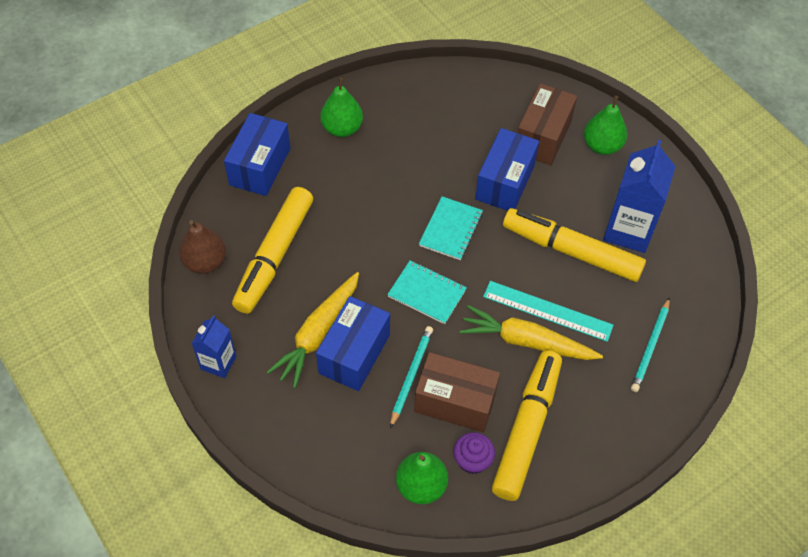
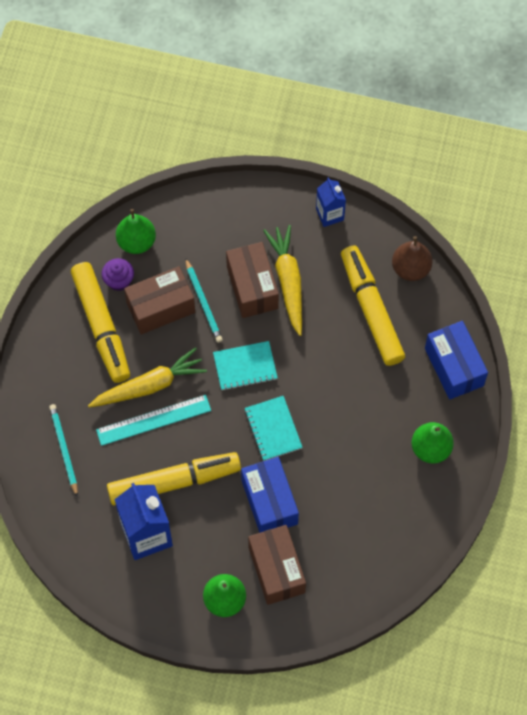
camera: 140 degrees right, 10 degrees up
blue box [316,296,390,391] -> brown box [226,242,279,318]

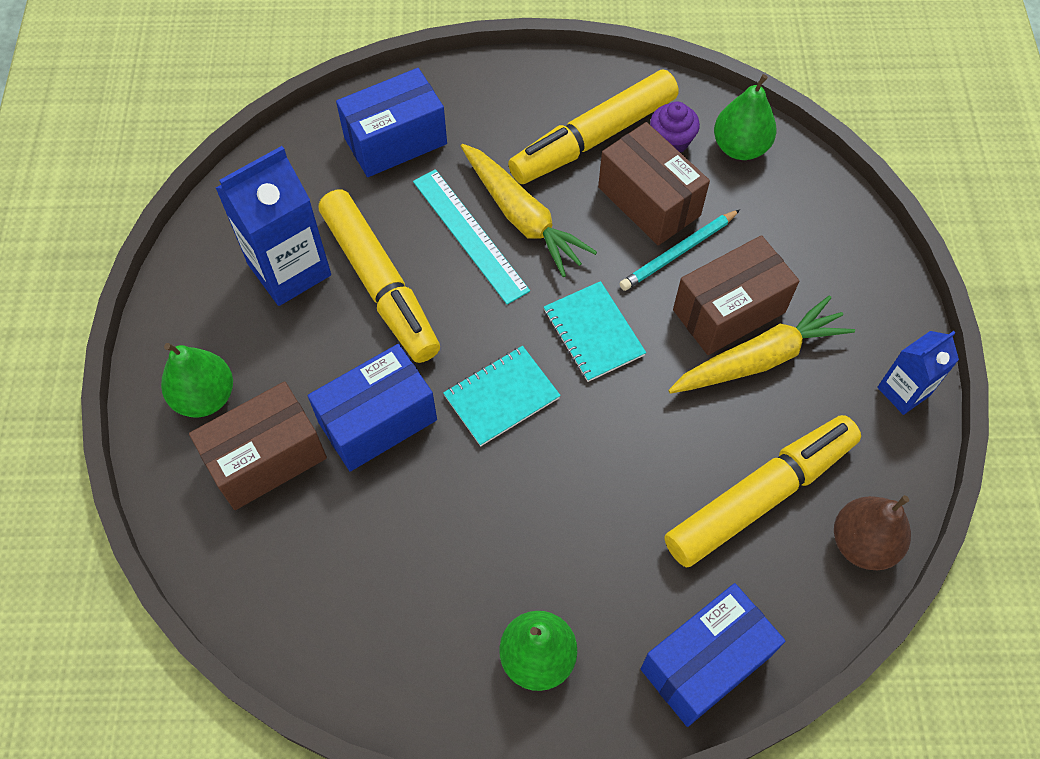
camera: 75 degrees right, 5 degrees down
turquoise pencil [49,404,78,496] -> blue box [336,68,447,177]

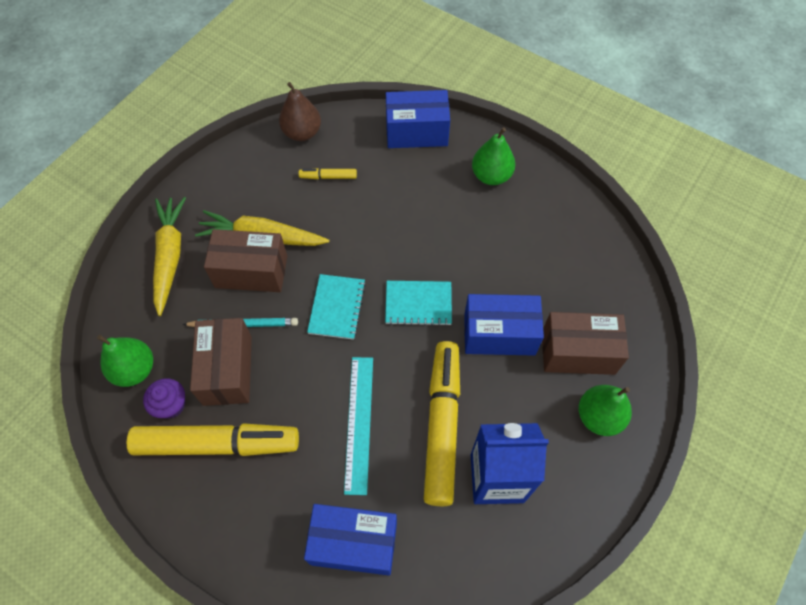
camera: 145 degrees left, 0 degrees up
yellow carrot [461,144,597,277] -> yellow carrot moved to [153,197,186,316]
yellow marker [665,415,861,568] -> yellow marker [299,168,357,179], size x0.42
blue carton [877,331,959,415] -> none

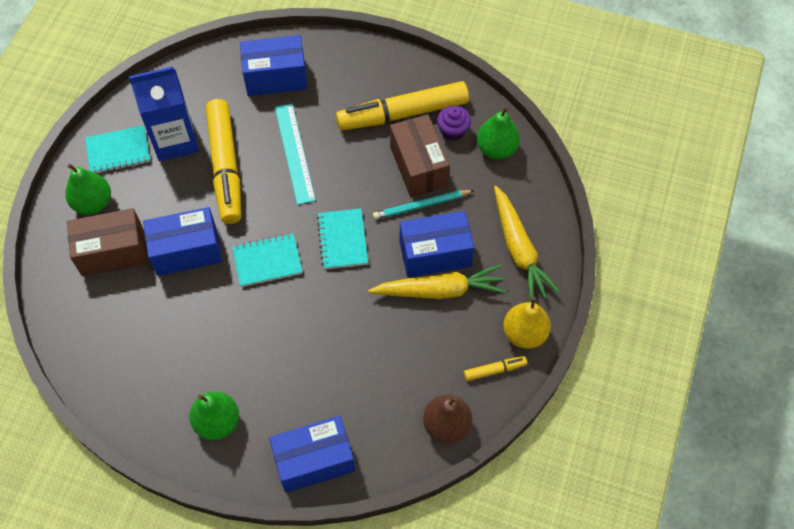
camera: 165 degrees right, 0 degrees up
brown box [204,229,287,292] -> blue box [400,211,474,278]
yellow marker [299,168,357,179] -> yellow marker moved to [464,356,527,381]
none -> turquoise notebook [85,125,150,174]
none -> yellow pear [503,297,551,349]

